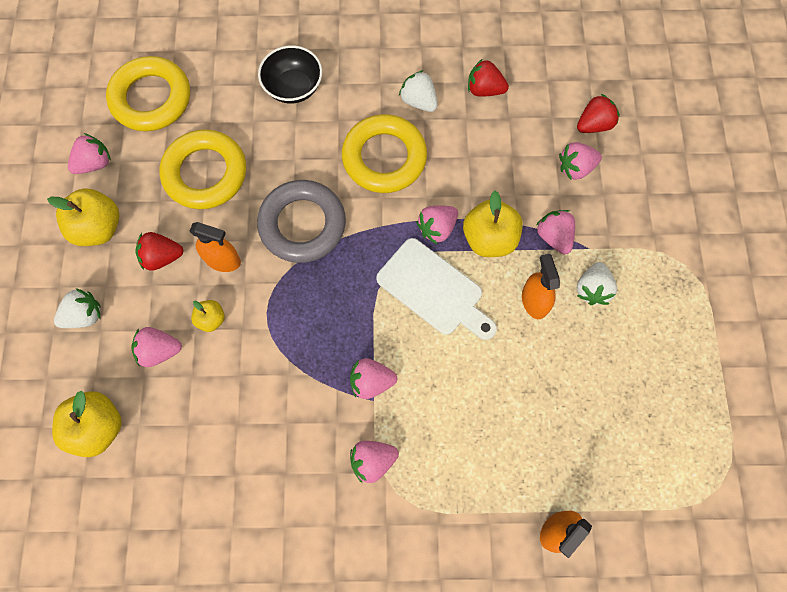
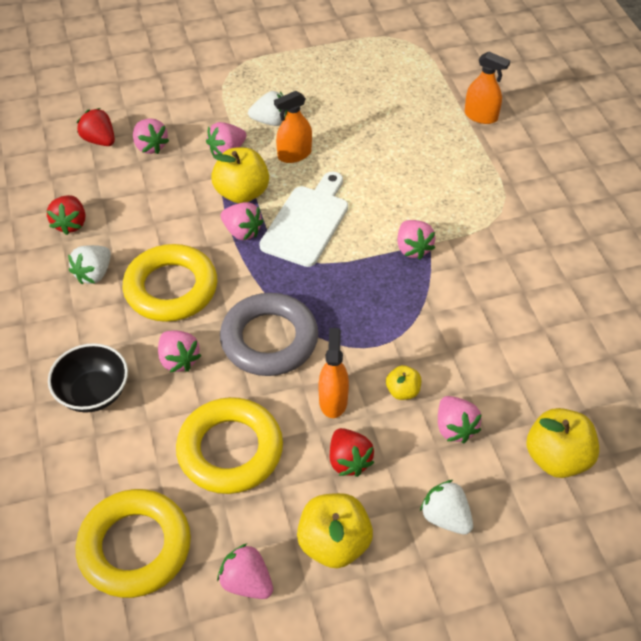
camera: 105 degrees left, 20 degrees down
pink strawberry [350,441,399,483] -> pink strawberry moved to [158,331,201,372]

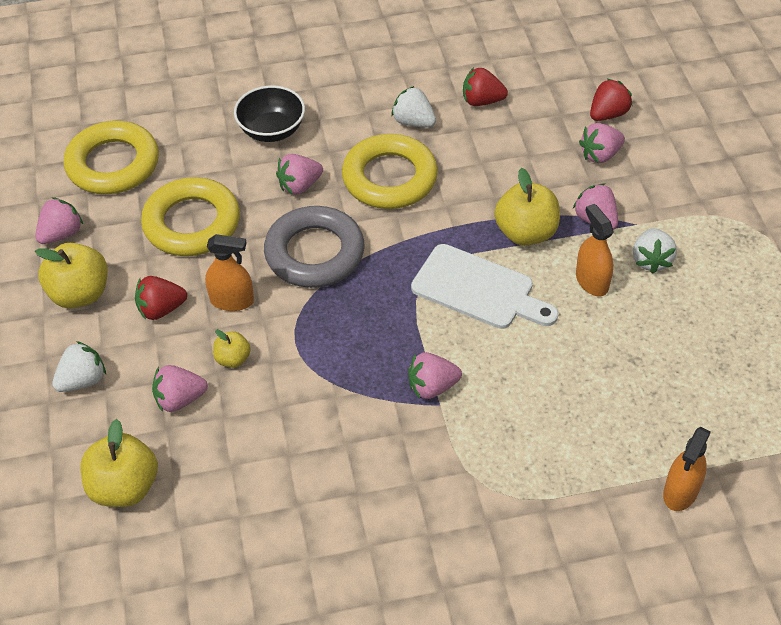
camera: 95 degrees right, 0 degrees up
pink strawberry [221,202,263,240] -> none

